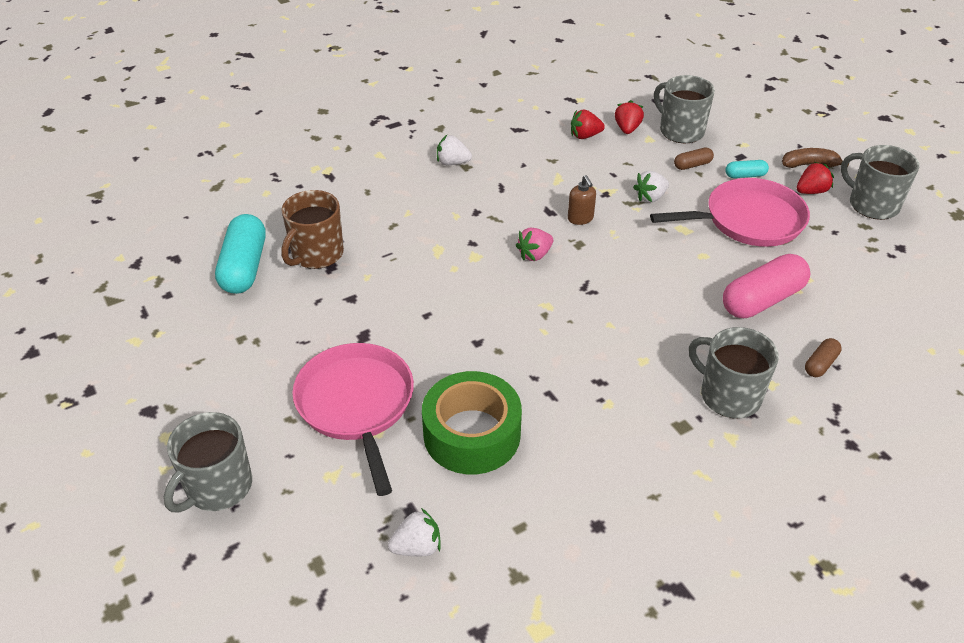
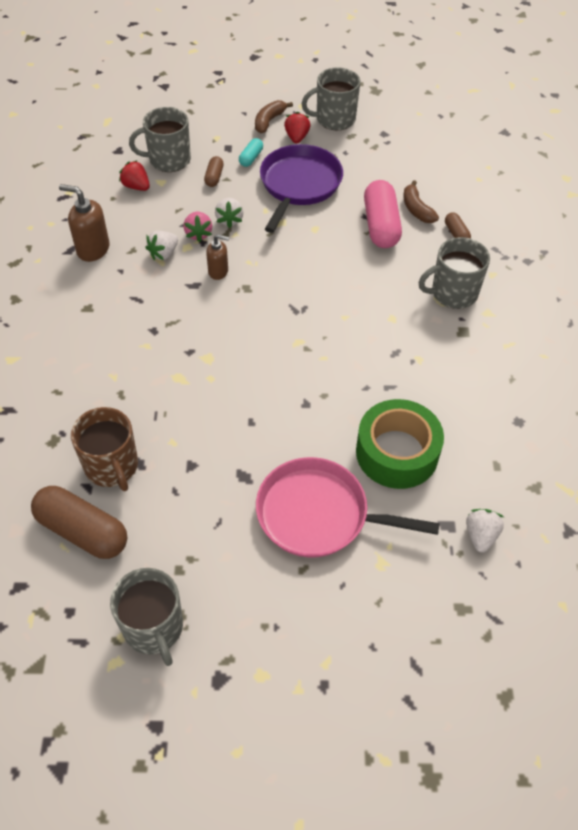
camera: 60 degrees left, 10 degrees up
grey mug [164,412,252,513] -> grey mug moved to [110,568,183,666]
turquoise capsule [215,214,266,294] -> brown capsule [31,486,127,559]
white strawberry [437,135,472,165] -> white strawberry moved to [146,231,178,260]
pink strawberry [515,228,553,261] -> pink strawberry moved to [183,212,212,242]
red strawberry [571,109,605,139] -> none
pink pan [650,178,810,247] -> purple pan [260,144,343,233]
none -> brown soap dispenser [59,184,109,262]
none -> brown banana [404,180,439,223]

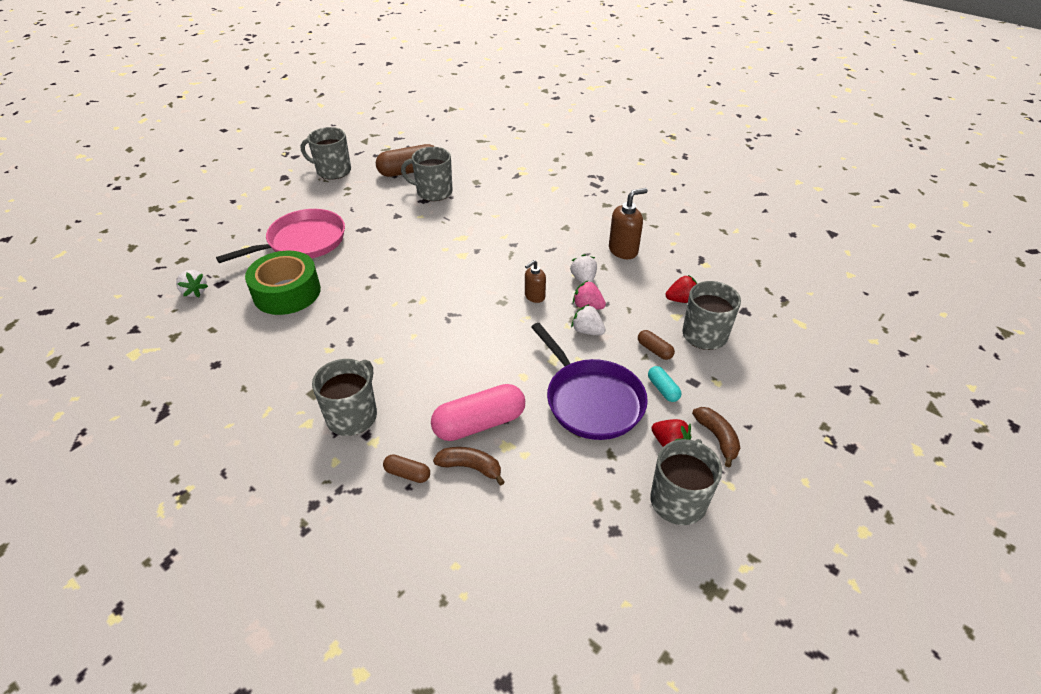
camera: 130 degrees right, 10 degrees down
brown mug [71,407,138,491] -> grey mug [401,147,453,201]
pink capsule [364,180,402,248] -> pink capsule turned 60 degrees counterclockwise [431,384,525,441]

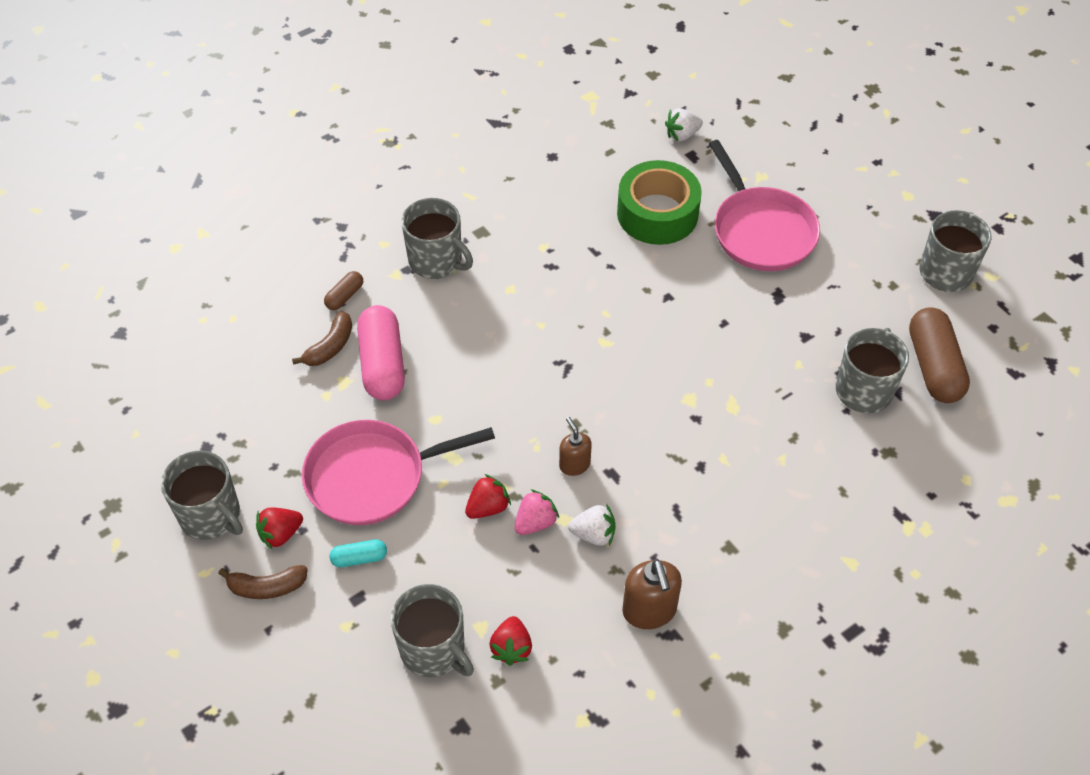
camera: 105 degrees right, 10 degrees up
purple pan [531,323,648,440] -> pink pan [302,420,495,525]
white strawberry [571,304,605,335] -> red strawberry [465,474,511,519]
brown capsule [638,330,675,360] -> none

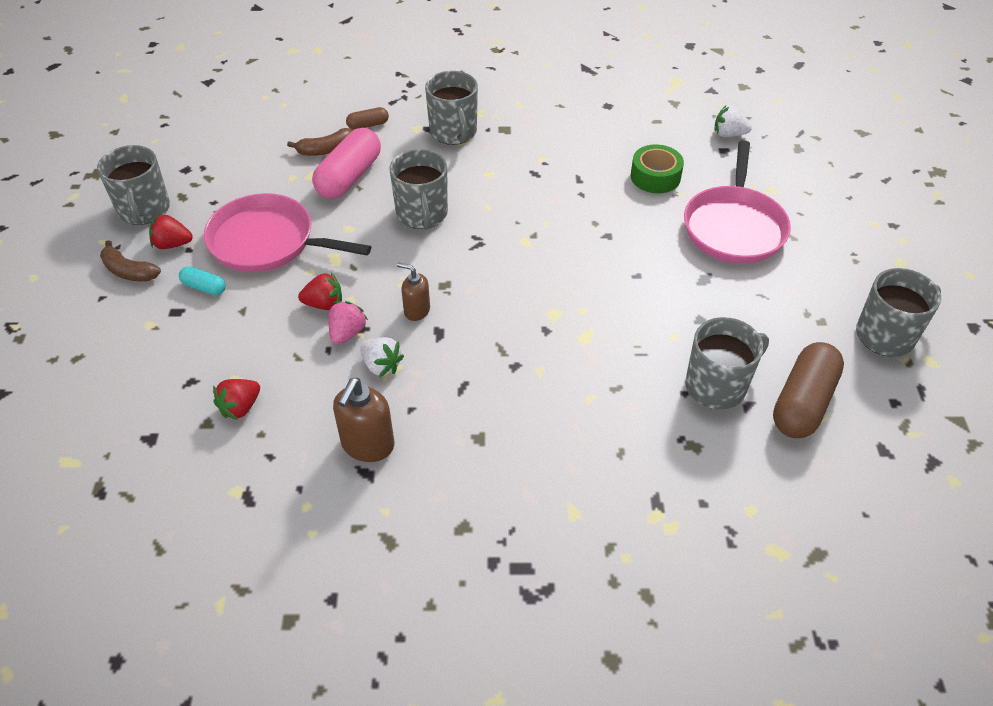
camera: 35 degrees right, 5 degrees down
grey mug [391,584,474,677] -> grey mug moved to [390,149,448,230]
pink strawberry [515,489,559,535] -> pink strawberry turned 60 degrees counterclockwise [328,301,368,345]
brown soap dispenser [559,417,592,476] -> brown soap dispenser turned 75 degrees counterclockwise [397,262,430,321]
green tape [617,160,702,245] -> green tape [631,144,684,193], size x0.64

